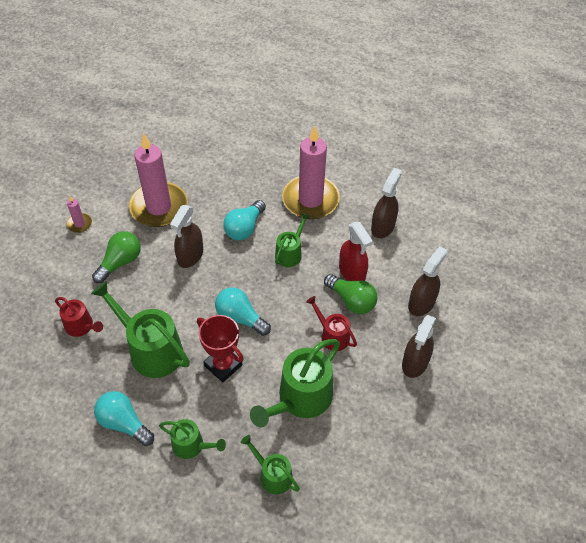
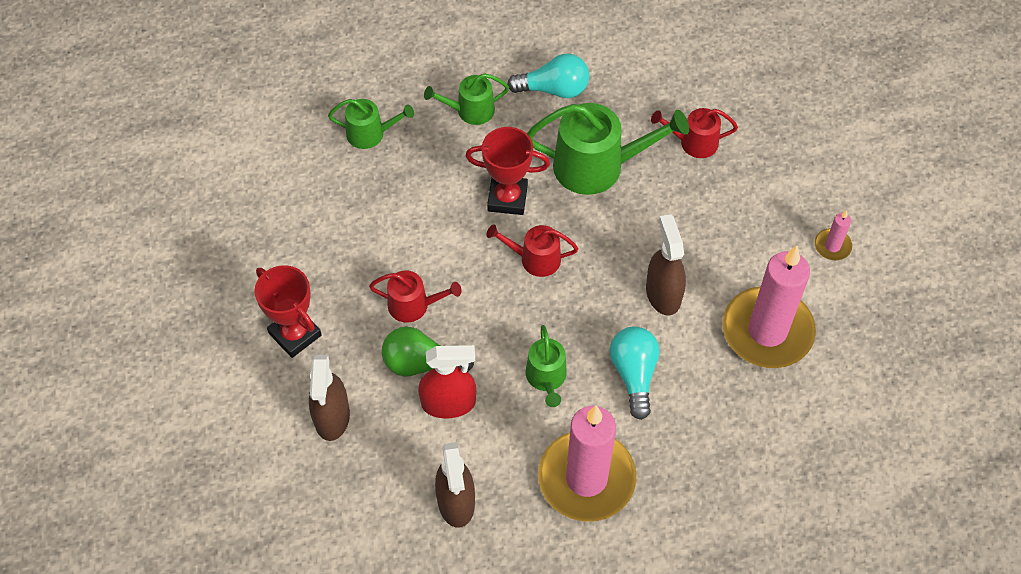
camera: 145 degrees right, 5 degrees up
green light bulb [92,231,141,283] -> none
turquoise light bulb [215,288,271,336] -> red watering can [486,224,578,277]
green watering can [250,339,340,427] -> none
red spray bottle [339,221,373,281] -> red spray bottle turned 150 degrees clockwise [418,345,476,418]
brown spray bottle [402,315,436,378] -> red trophy [254,265,322,358]

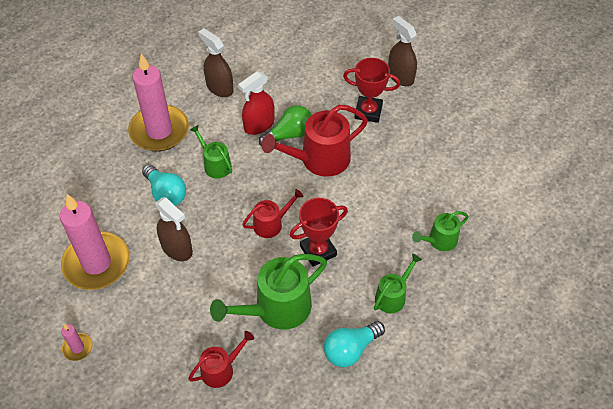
camera: 145 degrees right, 5 degrees down
brown spray bottle [309,355,350,441] -> brown spray bottle moved to [388,16,417,86]
red watering can [369,270,462,323] -> red watering can [262,105,368,177], size x1.80

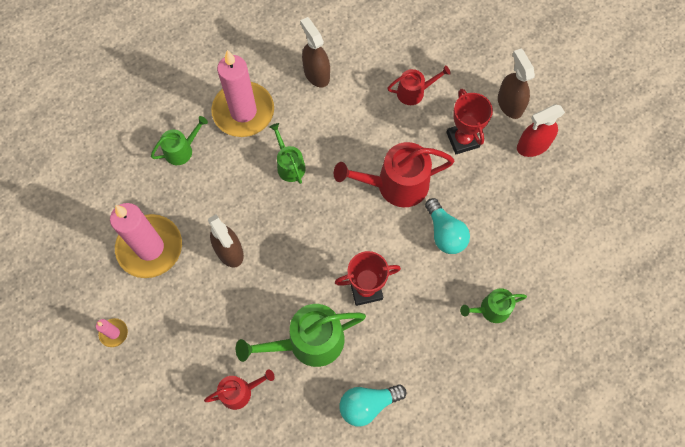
camera: 15 degrees right, 15 degrees up
turquoise light bulb [142,165,186,206] -> turquoise light bulb moved to [425,198,470,254]
red spray bottle [238,71,275,135] -> red spray bottle moved to [517,104,565,157]
red watering can [242,189,303,238] -> red watering can moved to [388,65,451,105]
green light bulb [259,105,312,146] -> none
red trophy [343,58,400,123] -> red trophy turned 45 degrees clockwise [447,89,493,154]
green watering can [374,254,422,313] -> green watering can moved to [151,116,208,165]

